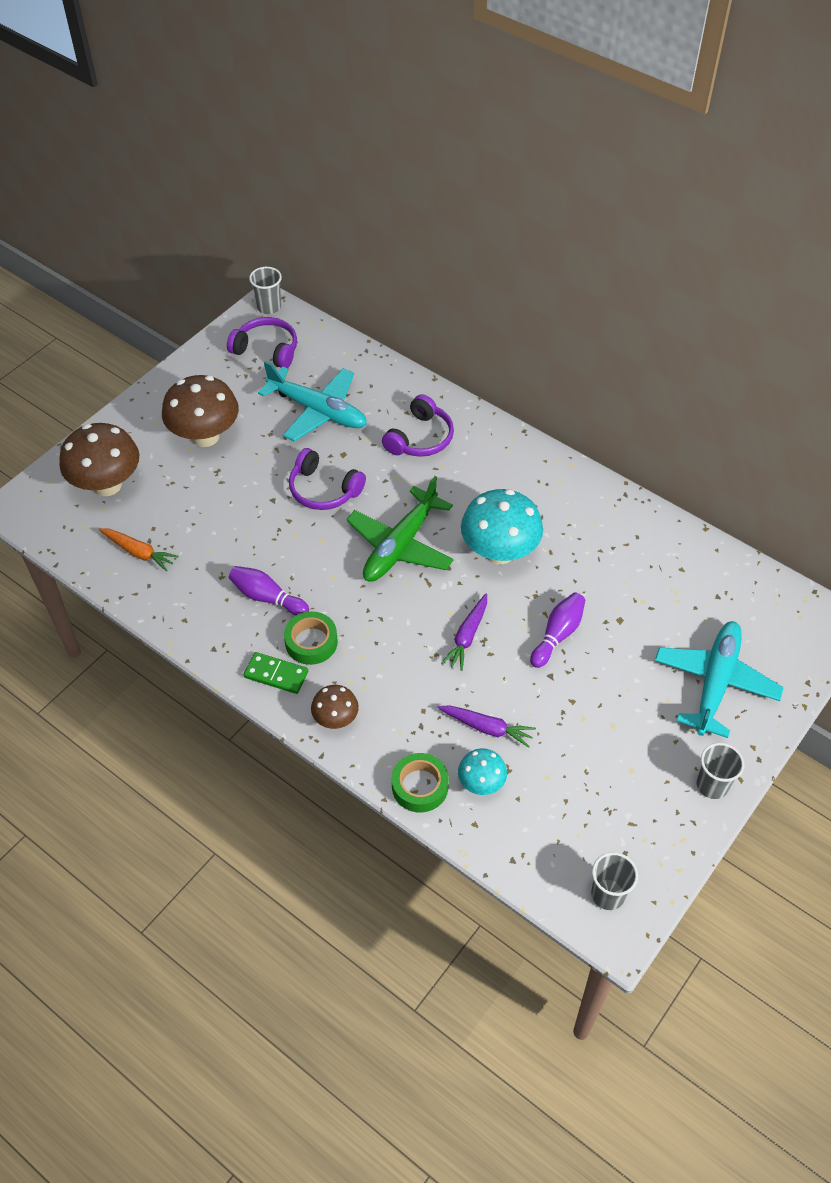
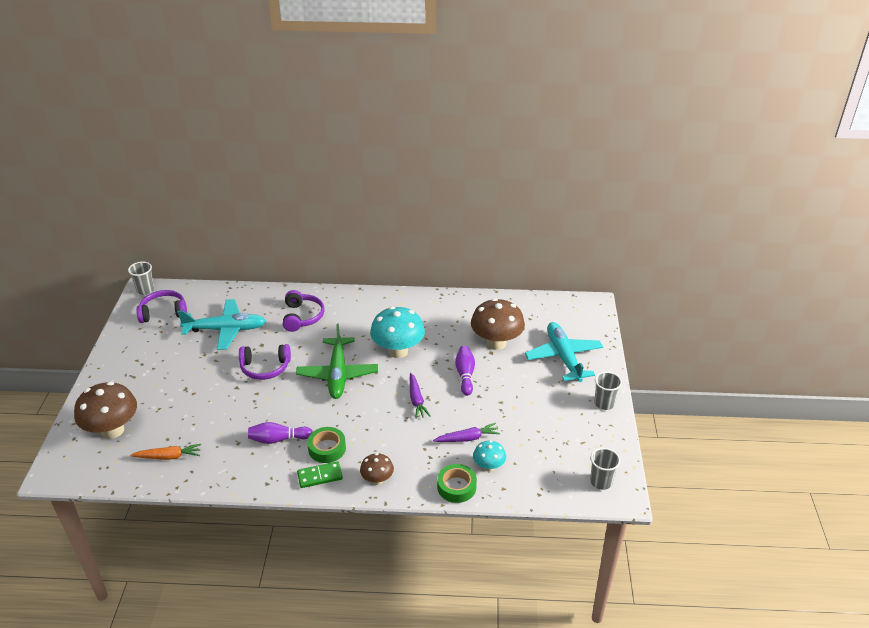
camera: 35 degrees left, 15 degrees down
brown mushroom [162,375,239,447] -> brown mushroom moved to [471,298,525,350]

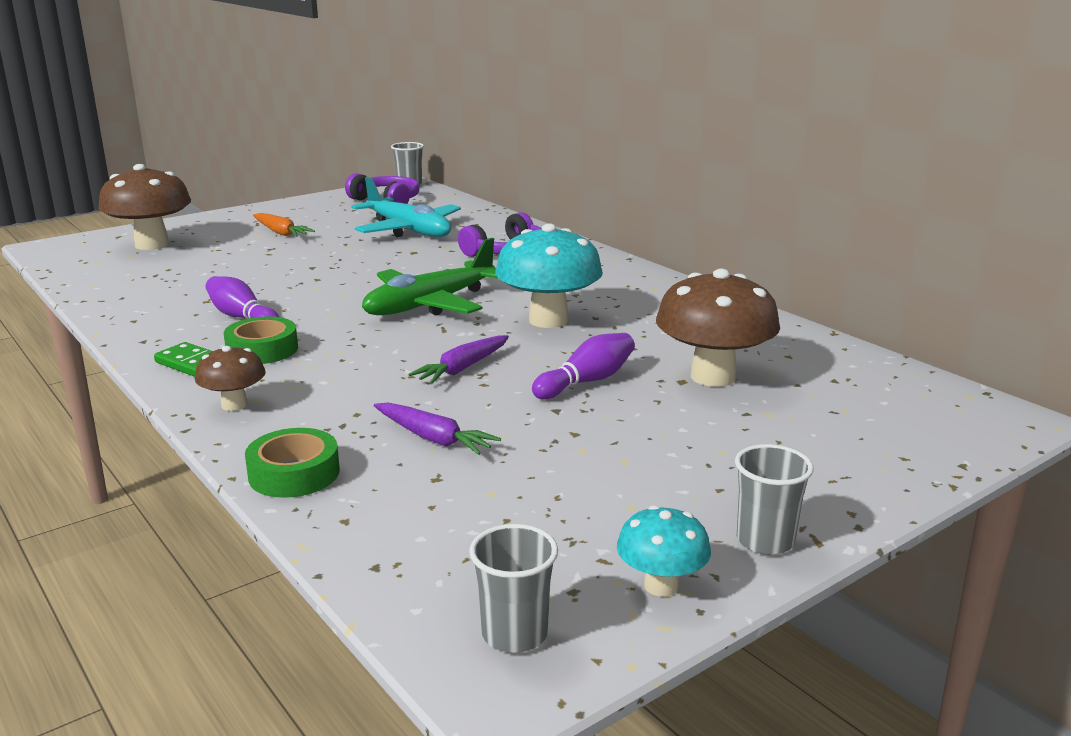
camera: 50 degrees right, 15 degrees down
orange carrot [130,444,201,460] -> orange carrot moved to [253,213,315,237]
purple headphones [239,344,291,380] -> none
turquoise mushroom [473,440,506,472] -> turquoise mushroom moved to [617,505,711,597]
turquoise plane [525,322,603,382] -> none

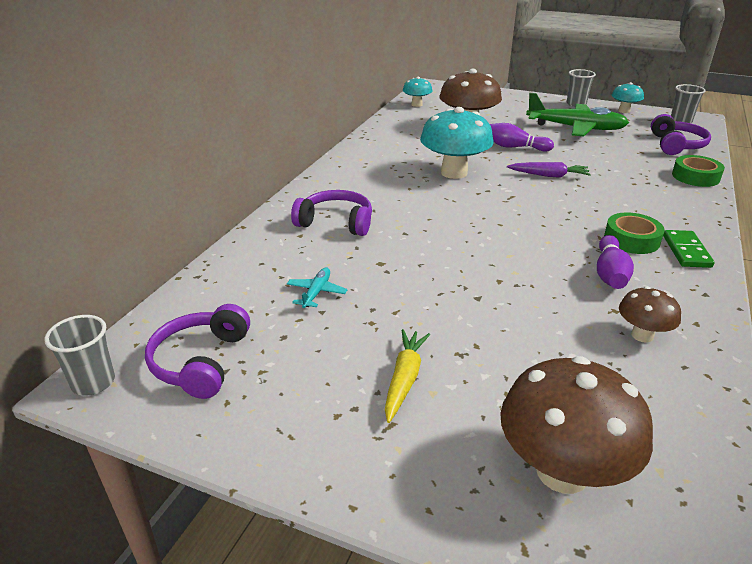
camera: 120 degrees left, 10 degrees up
brown mushroom [195,346,266,411] -> brown mushroom moved to [619,286,681,343]
orange carrot [253,213,315,237] -> yellow carrot [385,329,430,423]
turquoise plane [351,177,461,237] -> turquoise plane [287,267,348,308], size x0.43
green plane [362,238,499,315] -> green plane moved to [526,93,629,137]
purple carrot [374,403,501,455] -> none
none -> turquoise mushroom [403,77,432,107]
none -> purple headphones [651,114,711,155]

